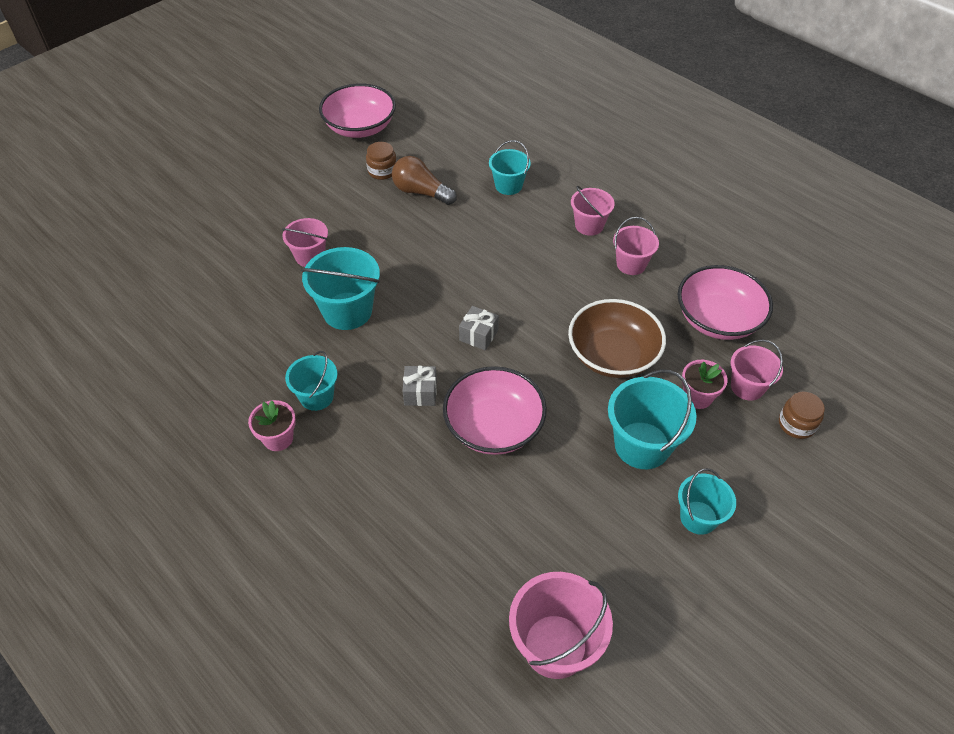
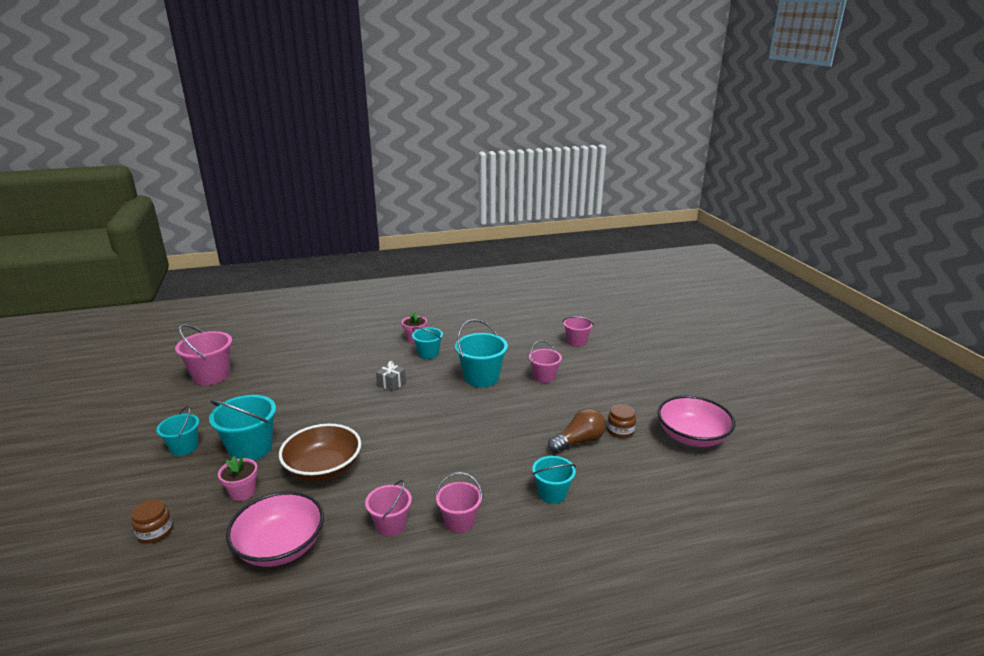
camera: 120 degrees right, 25 degrees down
pink bowl [443,366,547,455] -> none
grey gift [459,306,499,351] -> none
pink bucket [731,339,783,401] -> pink bucket moved to [563,316,594,347]

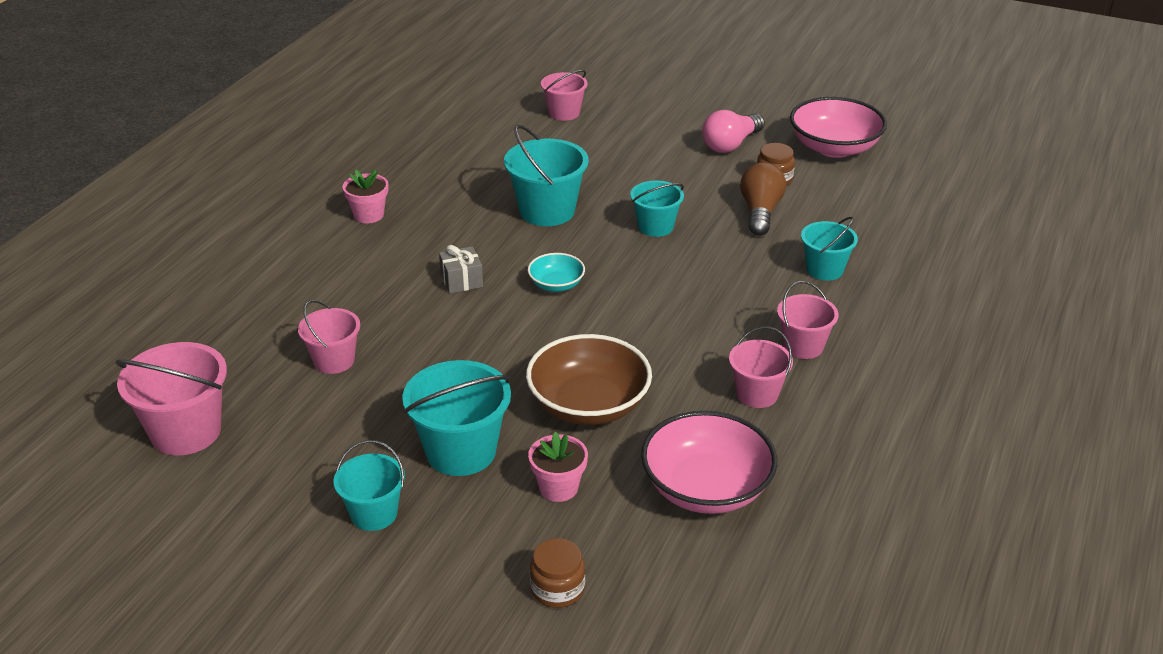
camera: 50 degrees left, 10 degrees up
turquoise bucket [412,327,443,359] -> turquoise bucket moved to [630,180,684,237]
pink bucket [529,340,562,383] -> pink bucket moved to [298,300,360,374]
none -> turquoise bowl [528,253,585,292]
none -> pink light bulb [702,110,765,153]

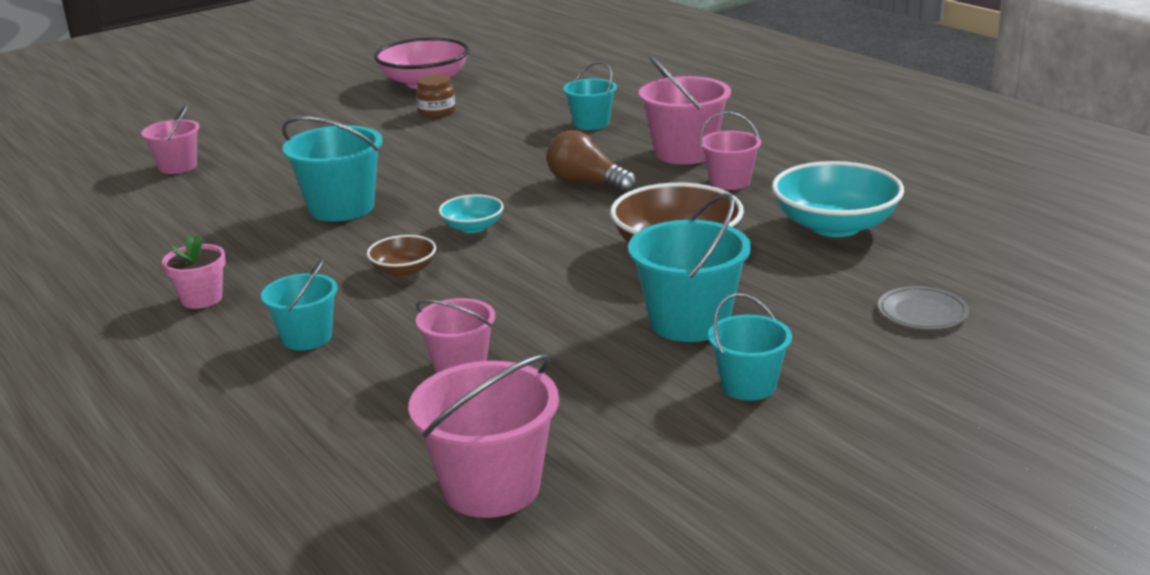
camera: 60 degrees left, 10 degrees down
grey gift [439,245,483,294] -> brown bowl [367,235,436,277]
pink flower pot [528,432,588,502] -> none
brown jar [530,538,585,608] -> grey plate [878,286,969,330]
turquoise bucket [630,180,684,237] -> turquoise bucket moved to [261,259,338,350]
pink bowl [641,411,778,514] -> turquoise bowl [772,161,904,237]
pink light bulb [702,110,765,153] -> none
brown light bulb [740,162,786,236] -> brown light bulb moved to [547,130,636,194]
pink bucket [777,281,839,359] -> pink bucket [639,56,731,165], size x1.59

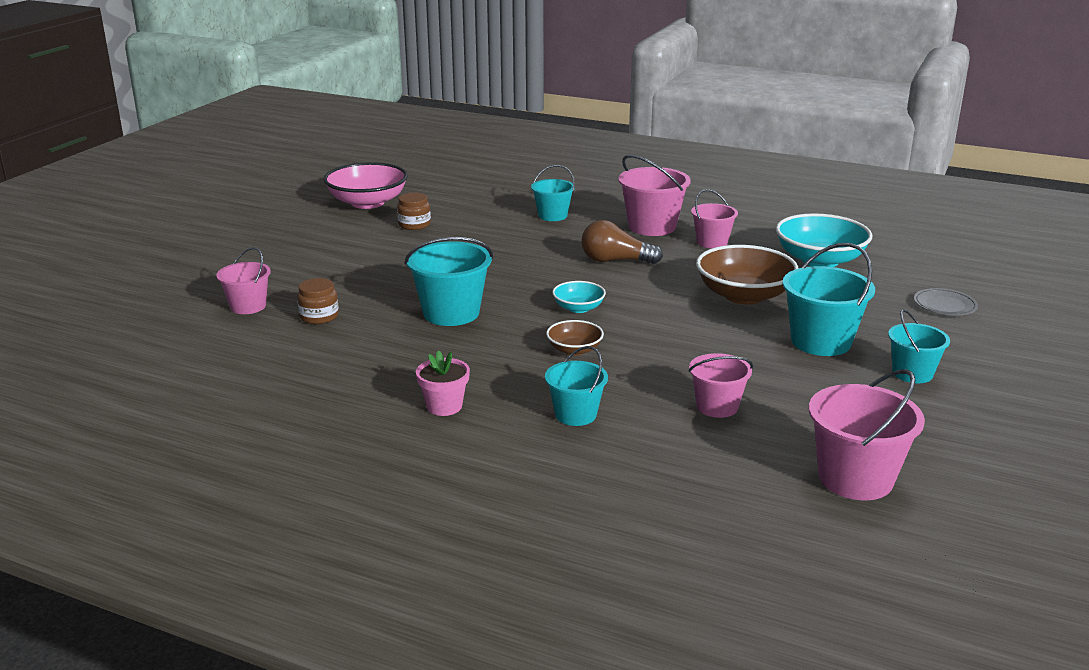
camera: 30 degrees left, 0 degrees up
none -> brown jar [297,278,339,324]

